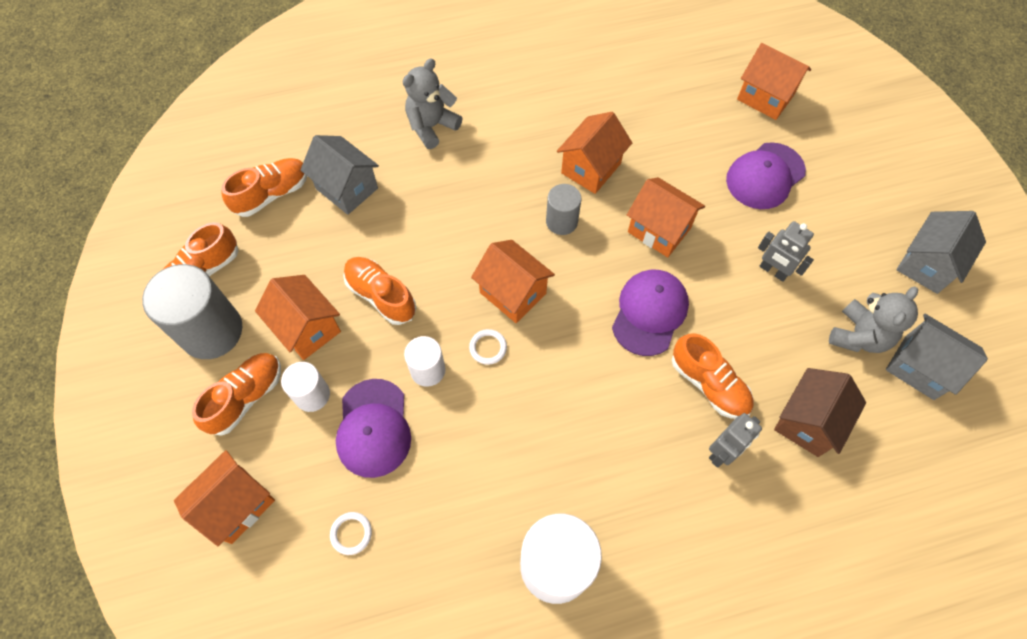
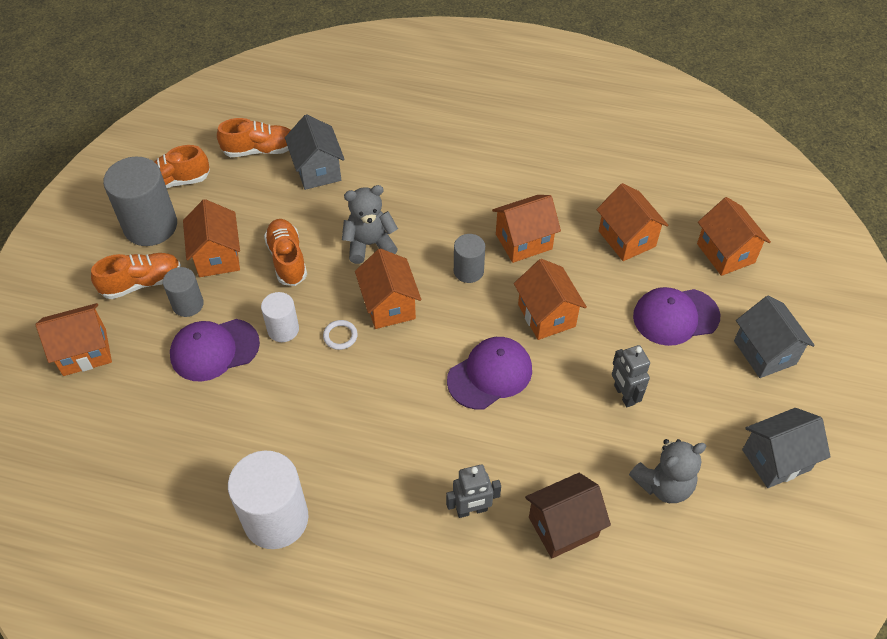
camera: 30 degrees right, 10 degrees down
white cylinder [281,362,330,412] -> grey cylinder [163,267,204,317]
white ring [330,512,372,555] -> none
purple cap [336,379,411,478] -> purple cap turned 45 degrees clockwise [170,319,260,382]
grey teddy bear [403,58,462,149] -> grey teddy bear moved to [342,185,398,264]
orange shoe [672,333,753,419] -> none
grey house [886,314,988,400] -> grey house moved to [734,296,815,378]
none -> orange house [597,183,668,261]

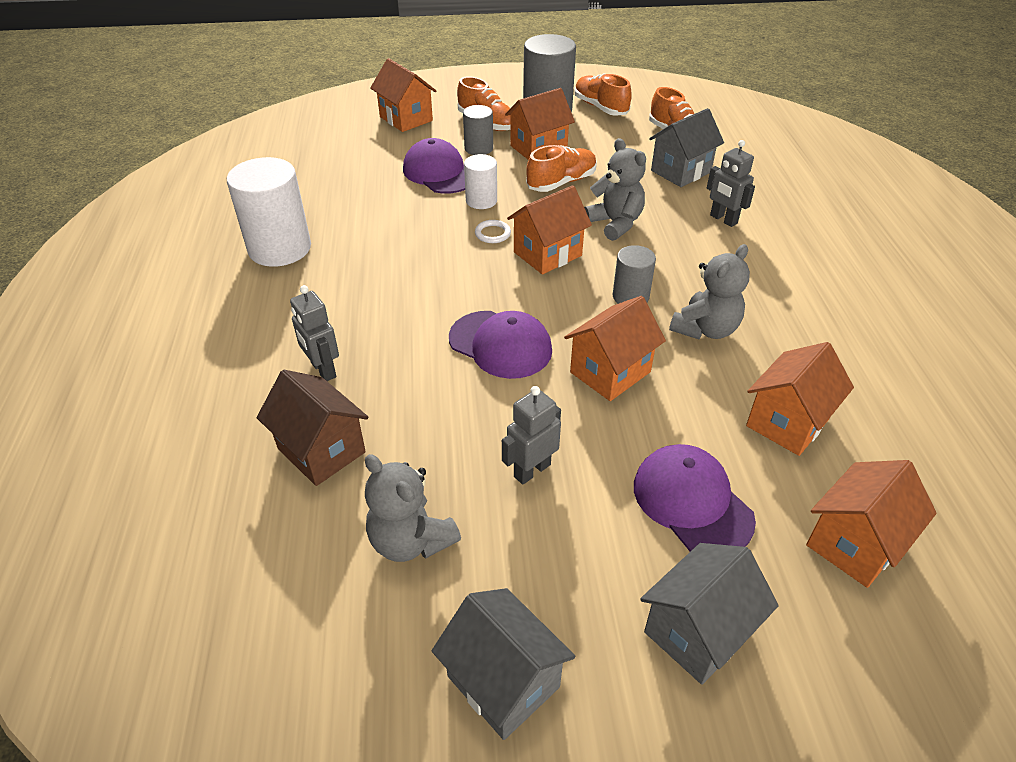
camera: 70 degrees right, 10 degrees down
orange house [492,195,561,263] -> grey teddy bear [669,244,750,339]
none -> grey robot [707,140,755,227]

